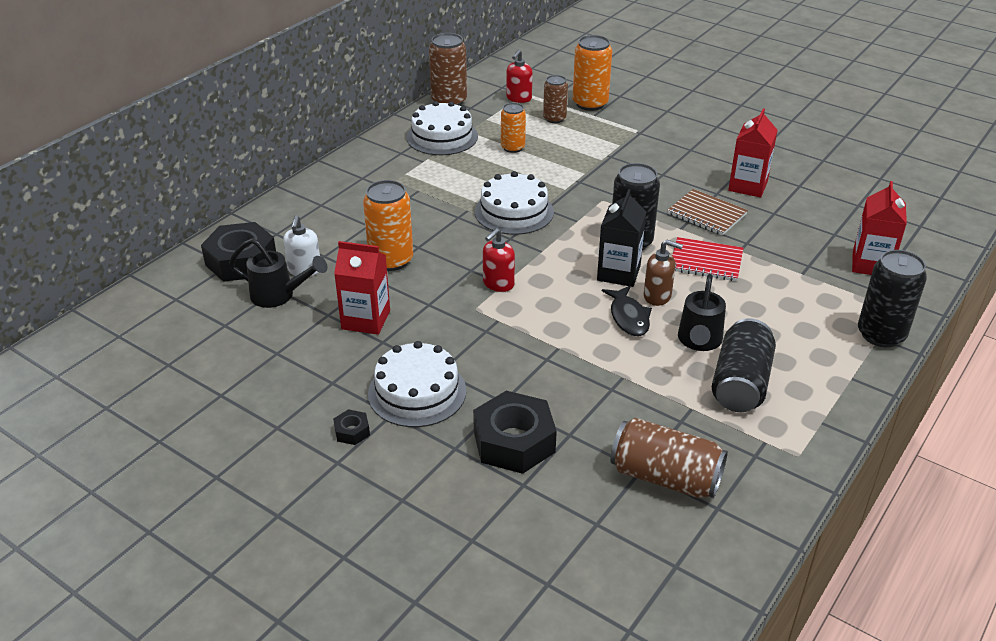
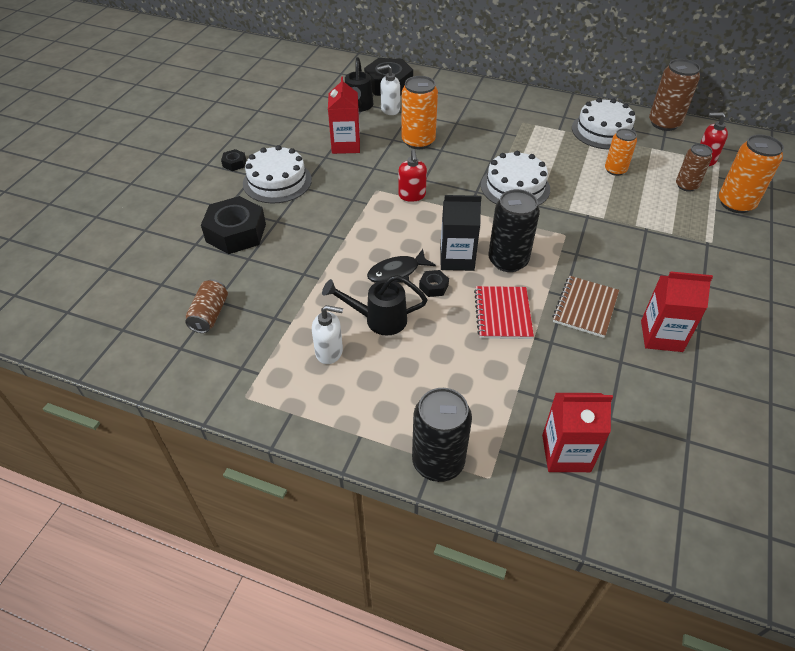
camera: 75 degrees right, 10 degrees up
red soap dispenser [483,228,515,292] -> red soap dispenser turned 120 degrees counterclockwise [399,149,427,202]
brown can [610,418,728,498] -> brown can [185,279,228,333], size x0.63
brown soap dispenser [644,240,683,306] -> black nut [419,270,449,297]
black can [712,318,776,412] -> white soap dispenser [312,305,343,364]

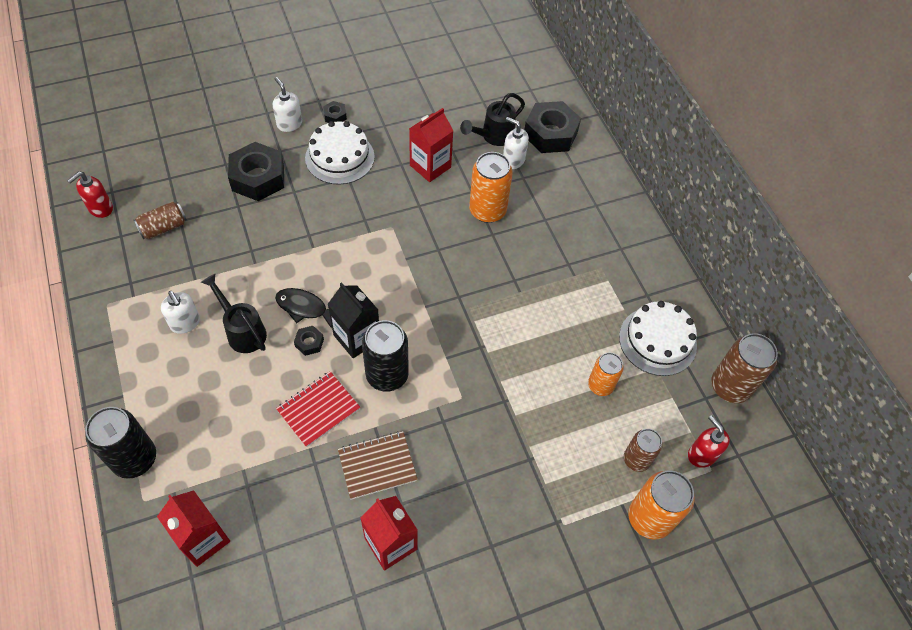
camera: 45 degrees right, 10 degrees up
red soap dispenser [399,149,427,202] -> red soap dispenser moved to [67,171,113,218]
white cake [481,151,550,206] -> none
none -> white soap dispenser [273,77,302,132]

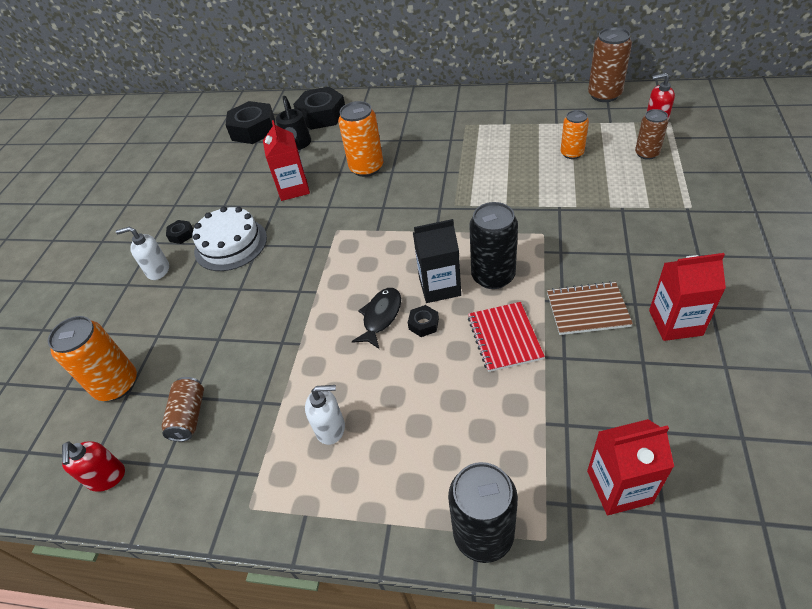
camera: 50 degrees left, 10 degrees down
black watering can [201,274,267,353] -> none
black nut [228,142,284,201] -> black nut moved to [226,101,275,144]
black fish [275,288,332,329] -> black fish turned 150 degrees clockwise [352,288,401,349]
brown notebook [338,431,418,500] -> brown notebook turned 75 degrees clockwise [547,281,633,335]
white soap dispenser [503,117,529,169] -> none
white cake [619,301,697,376] -> none
orange can [628,470,695,540] -> orange can moved to [48,316,137,401]

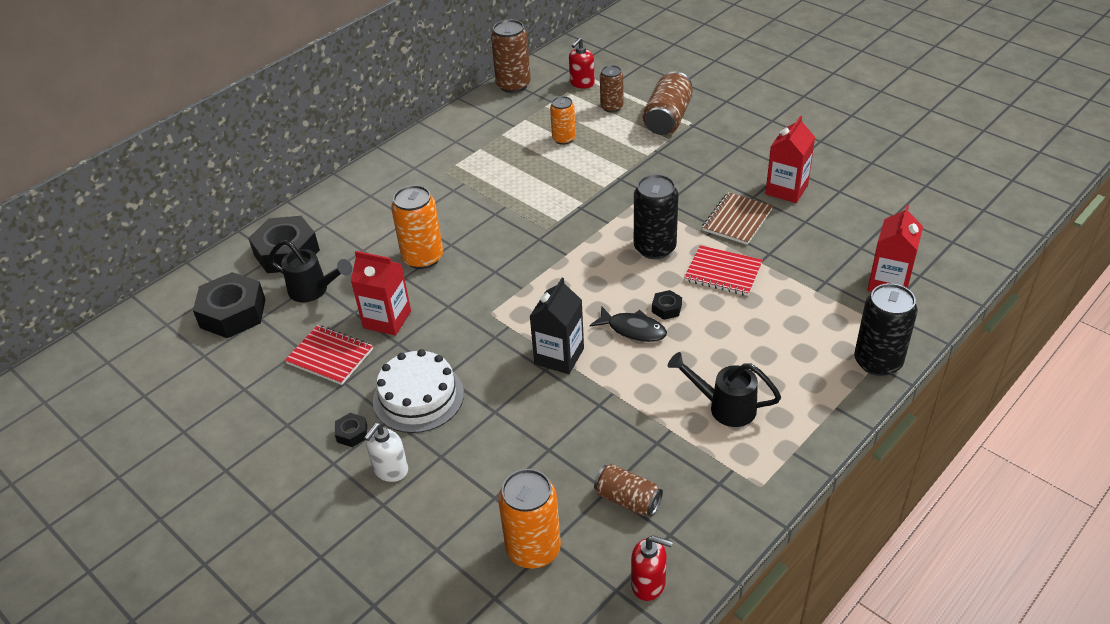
camera: 60 degrees left, 5 degrees down
white soap dispenser [305,385,345,445] -> black watering can [668,352,781,427]
black fish [352,288,401,349] -> black fish turned 150 degrees clockwise [590,306,667,342]
black carton [413,219,461,303] -> black carton moved to [529,278,584,374]
none -> red notebook [285,325,373,385]
none -> brown can [643,71,693,135]

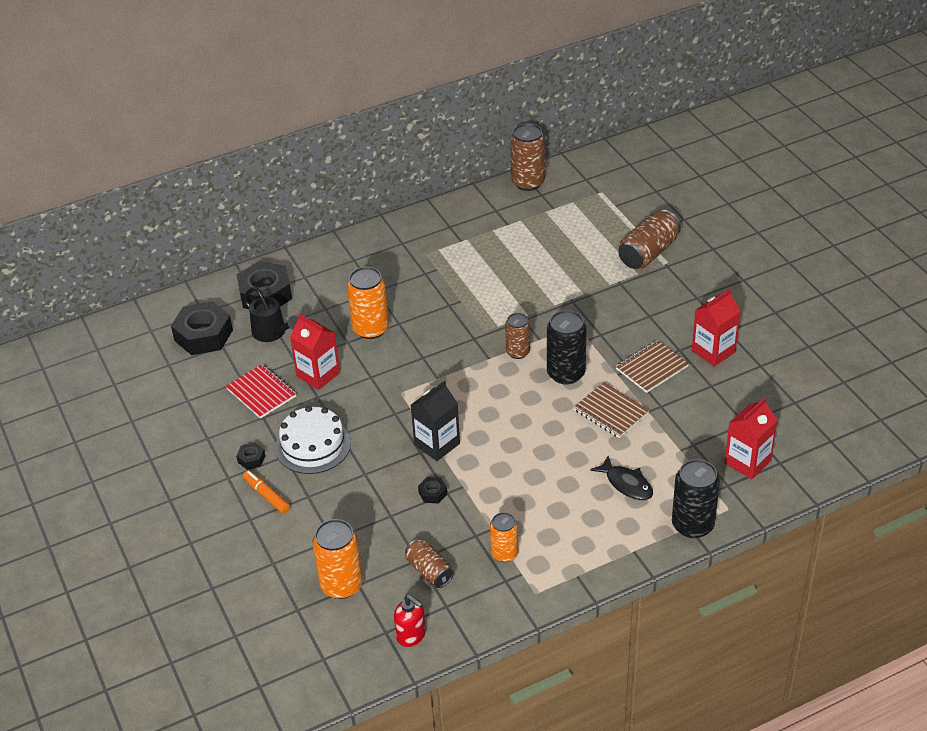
camera: 20 degrees right, 0 degrees up
white soap dispenser [364,423,408,482] -> orange marker [243,470,290,514]
orange can [550,96,576,145] -> orange can moved to [490,512,518,562]
red soap dispenser [569,37,595,89] -> none
black fish [590,306,667,342] -> black fish moved to [590,456,653,500]
brown can [600,65,624,113] -> brown can moved to [505,313,530,359]
black nut [652,290,682,320] -> black nut moved to [418,477,447,504]
black watering can [668,352,781,427] -> none
red notebook [684,245,763,296] -> brown notebook [574,382,650,438]

